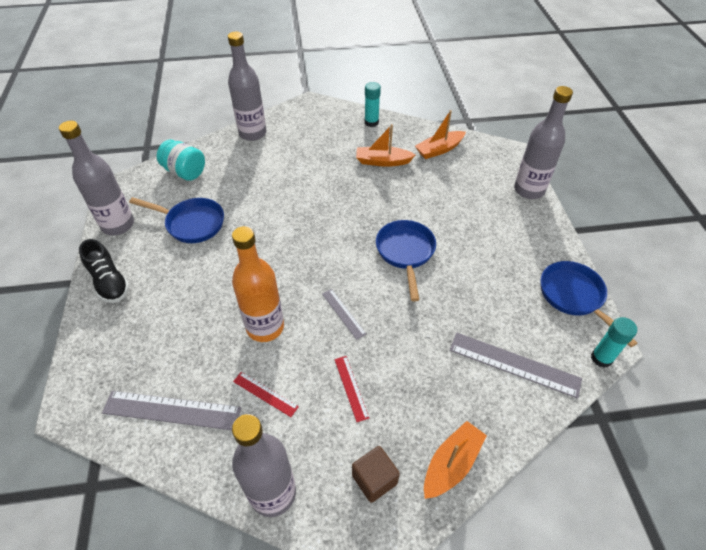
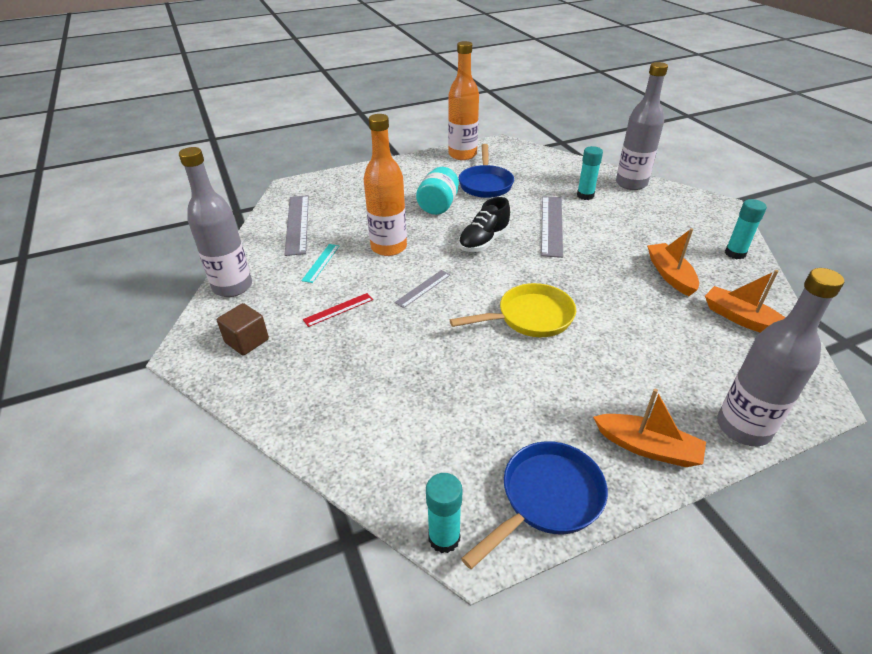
camera: 75 degrees right, 10 degrees down
grey bottle [59,121,134,235] -> orange bottle [448,41,479,160]
black shoe [79,239,130,303] -> black shoe moved to [458,197,510,252]
turquoise jar [157,139,205,181] -> turquoise jar moved to [416,167,459,215]
red ruler [233,372,299,417] -> turquoise ruler [301,244,339,283]
blue pan [376,220,436,301] -> yellow pan [450,283,576,337]
orange boat [424,421,487,499] -> orange boat moved to [593,389,706,467]
grey ruler [450,333,582,399] -> grey ruler moved to [541,196,563,258]
none -> turquoise glue stick [577,146,603,200]

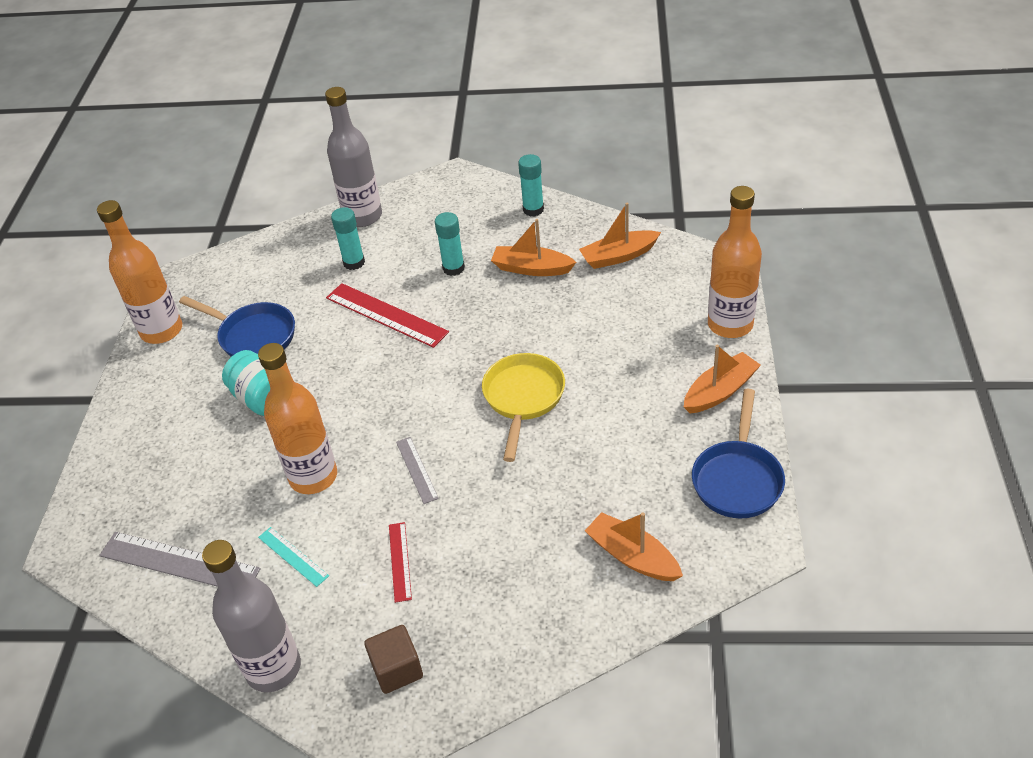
camera: 60 degrees left, 5 degrees up
turquoise glue stick [426,473,462,553] -> turquoise glue stick moved to [435,212,465,276]
black shoe [458,197,510,252] -> none
blue pan [461,441,608,569] -> blue pan turned 150 degrees counterclockwise [692,389,785,519]
grey ruler [541,196,563,258] -> red ruler [326,283,449,348]
grey bottle [717,268,844,446] -> orange bottle [708,186,762,338]
none -> orange boat [585,512,683,581]

